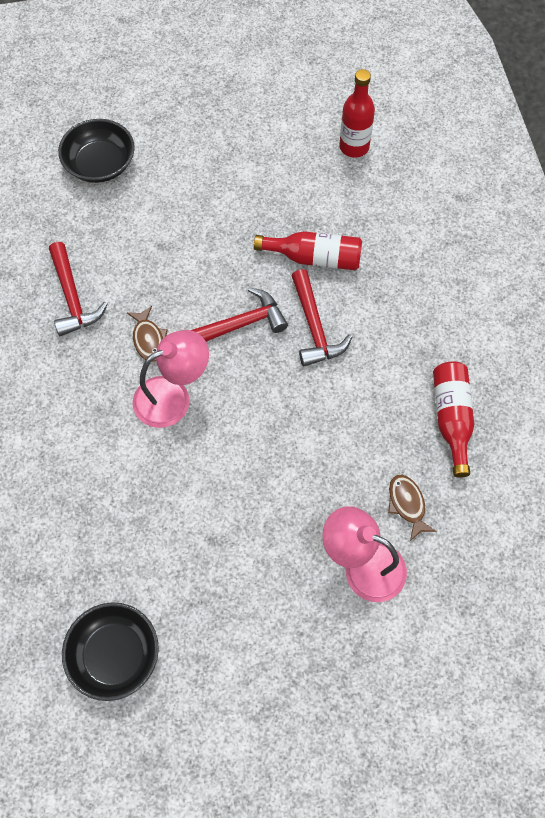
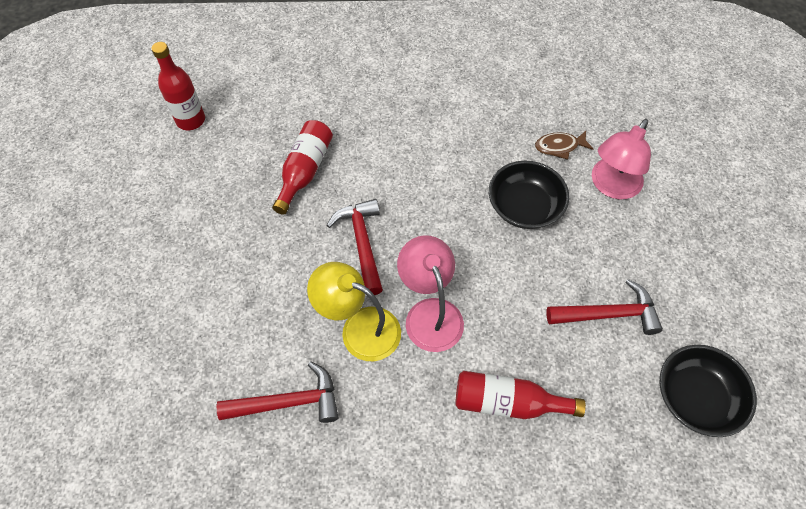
camera: 80 degrees left, 5 degrees down
black bowl [58,119,135,183] -> black bowl moved to [489,161,569,229]
brown fish [127,306,168,362] -> yellow lamp [307,262,401,361]
red hammer [292,269,352,367] -> red hammer moved to [546,279,663,335]
red bottle [433,362,474,478] -> red bottle moved to [455,371,586,419]

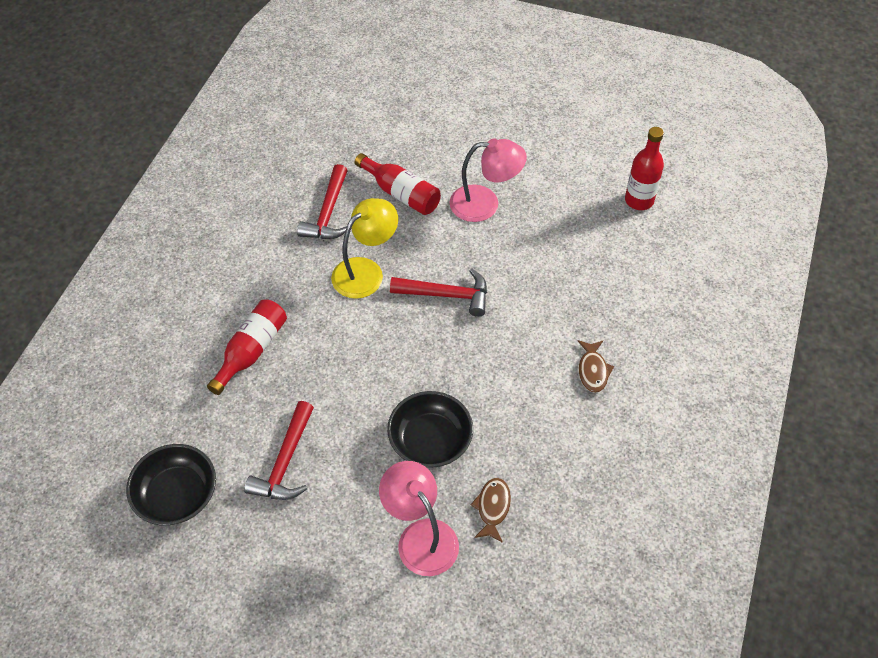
camera: 110 degrees right, 5 degrees down
red bottle [272,120,333,215] -> red bottle moved to [355,153,441,215]
pink lamp [397,235,464,352] -> pink lamp moved to [450,138,527,222]
none -> brown fish [578,340,614,393]

